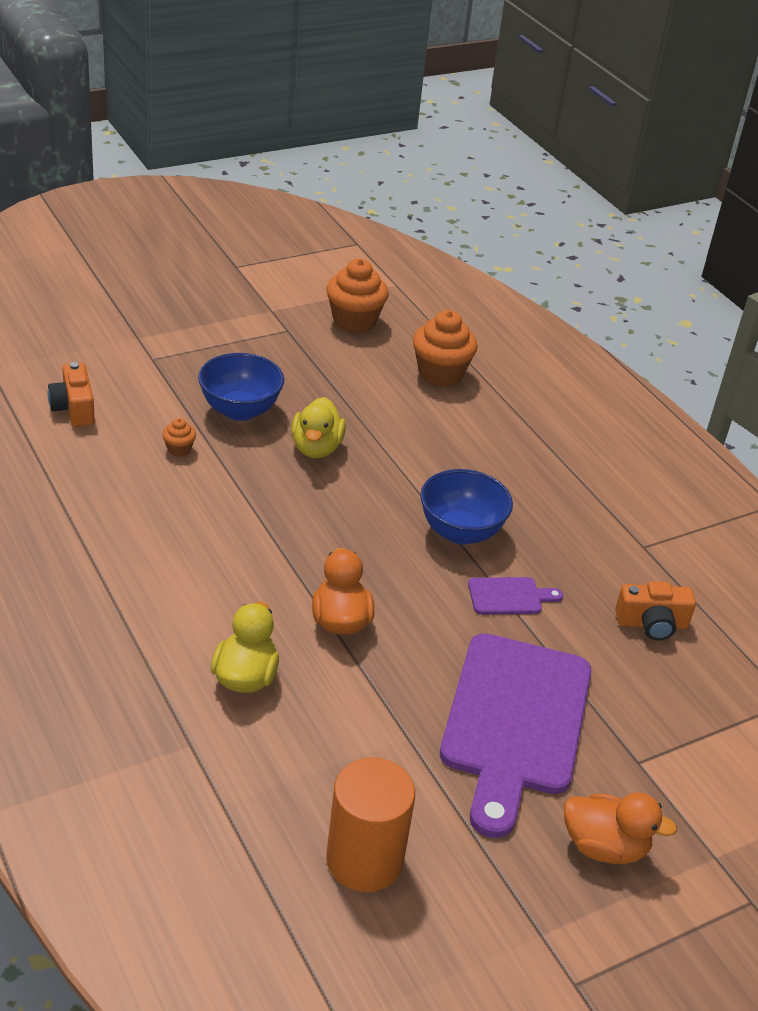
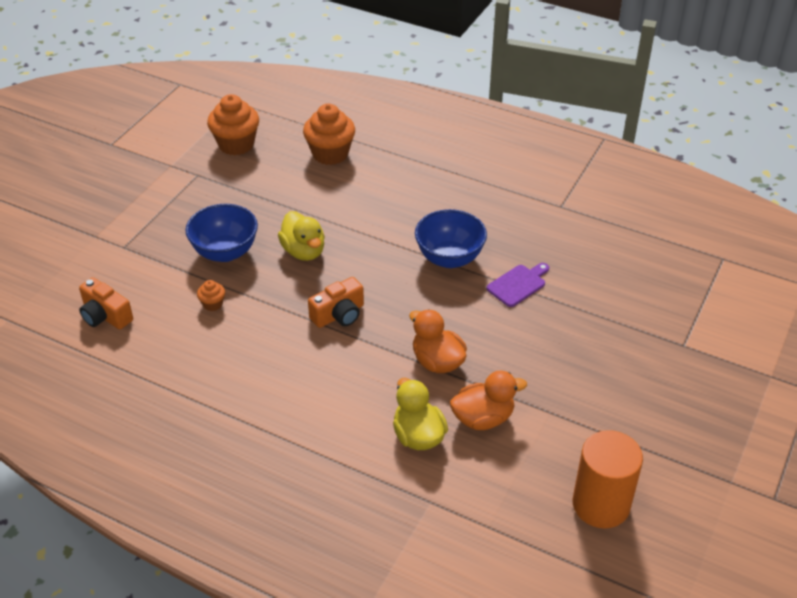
camera: 30 degrees left, 5 degrees up
purple cutting board [440,633,592,838] -> none
orange duck [564,792,677,864] -> orange duck moved to [450,371,527,430]
orange camera [615,581,696,641] -> orange camera moved to [308,277,364,328]

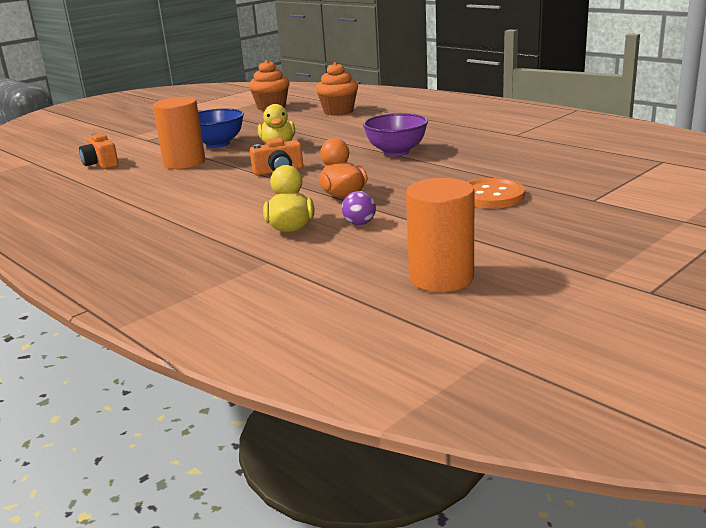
camera: 20 degrees right, 20 degrees down
orange cupcake [197,280,225,311] -> orange cylinder [153,97,205,169]
blue bowl [415,209,487,268] -> purple bowl [363,113,428,156]
orange duck [450,371,527,430] -> purple ball [342,191,376,225]
purple cutting board [487,263,549,307] -> none
none -> orange button [468,178,525,208]

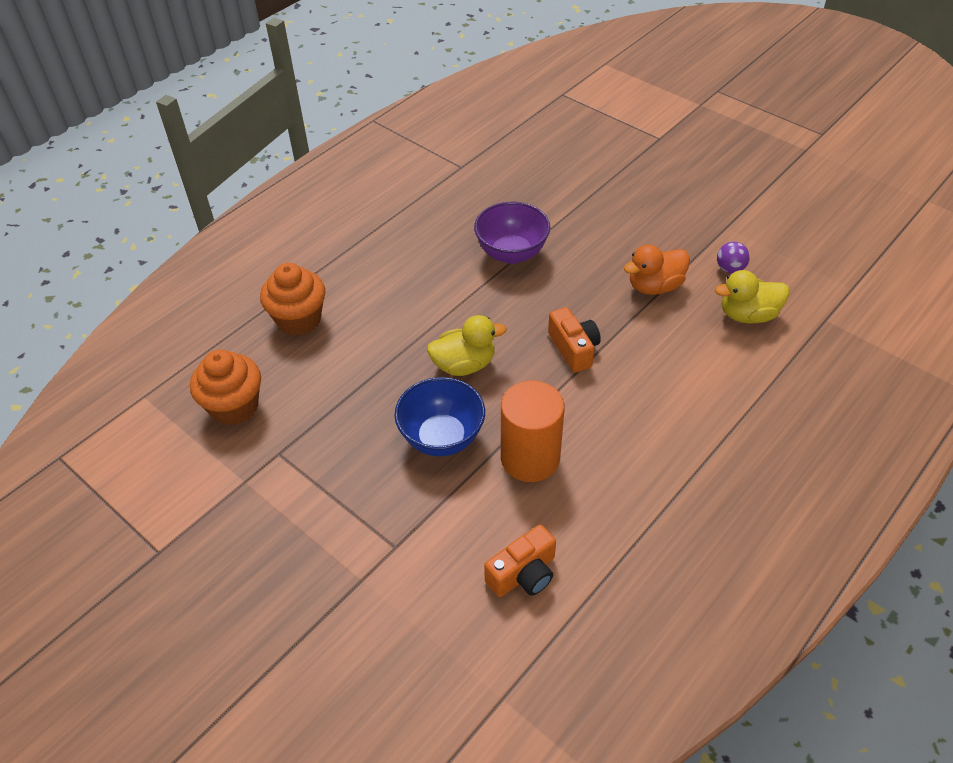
camera: 95 degrees left, 25 degrees up
orange cylinder [406,178,474,292] -> none
orange button [468,178,525,208] -> none

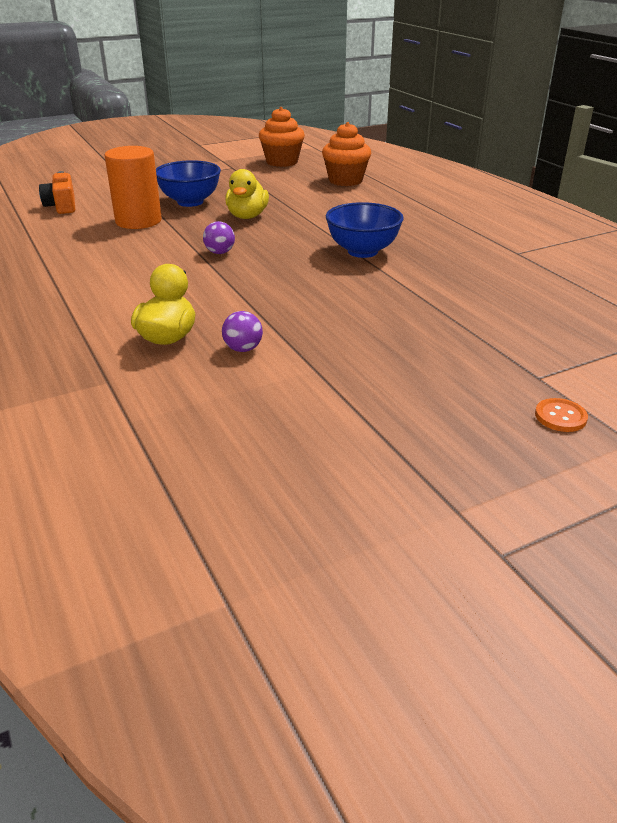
camera: 110 degrees right, 15 degrees down
purple bowl [474,202,550,264] -> blue bowl [326,202,404,258]
orange camera [548,307,601,373] -> purple ball [203,221,235,254]
orange duck [624,245,690,295] -> none
none -> orange button [535,398,588,432]

